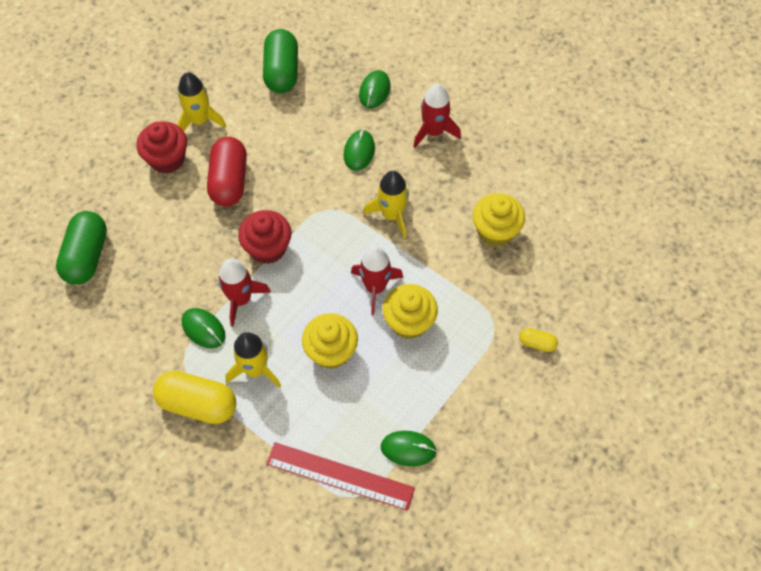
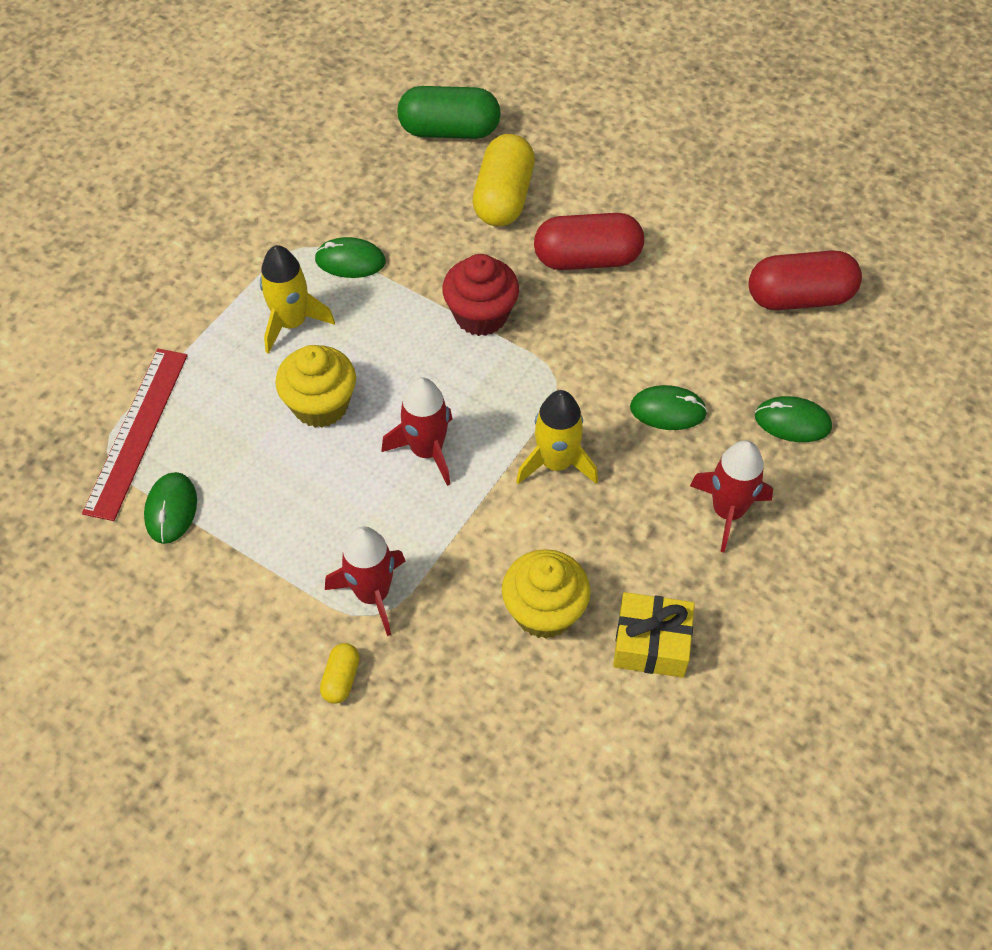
camera: 85 degrees right, 5 degrees down
red cupcake [137,122,187,174] -> none
yellow capsule [153,371,236,424] -> yellow capsule moved to [472,134,535,226]
yellow rocket [177,72,226,131] -> none
green mouse [182,308,225,348] -> green mouse turned 60 degrees clockwise [315,237,386,278]
red rocket [218,258,271,327] -> red rocket moved to [325,526,406,636]
green capsule [263,29,298,93] -> red capsule [749,250,862,310]
yellow cupcake [382,284,438,339] -> none
none -> yellow gift [613,592,695,678]

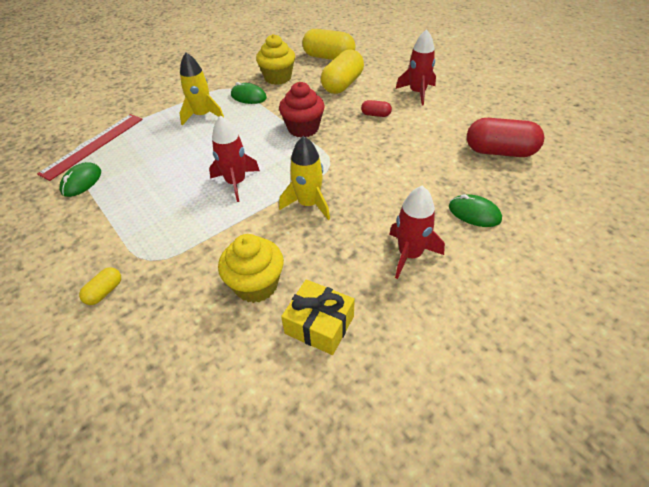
camera: 20 degrees right, 10 degrees down
yellow cupcake [275,345,356,428] -> yellow cupcake moved to [256,34,295,85]
red rocket [325,526,406,636] -> red rocket moved to [396,29,436,105]
green capsule [397,86,501,139] -> yellow capsule [302,29,355,60]
red capsule [534,213,644,270] -> red capsule [361,100,392,117], size x0.47
green mouse [630,385,708,430] -> none

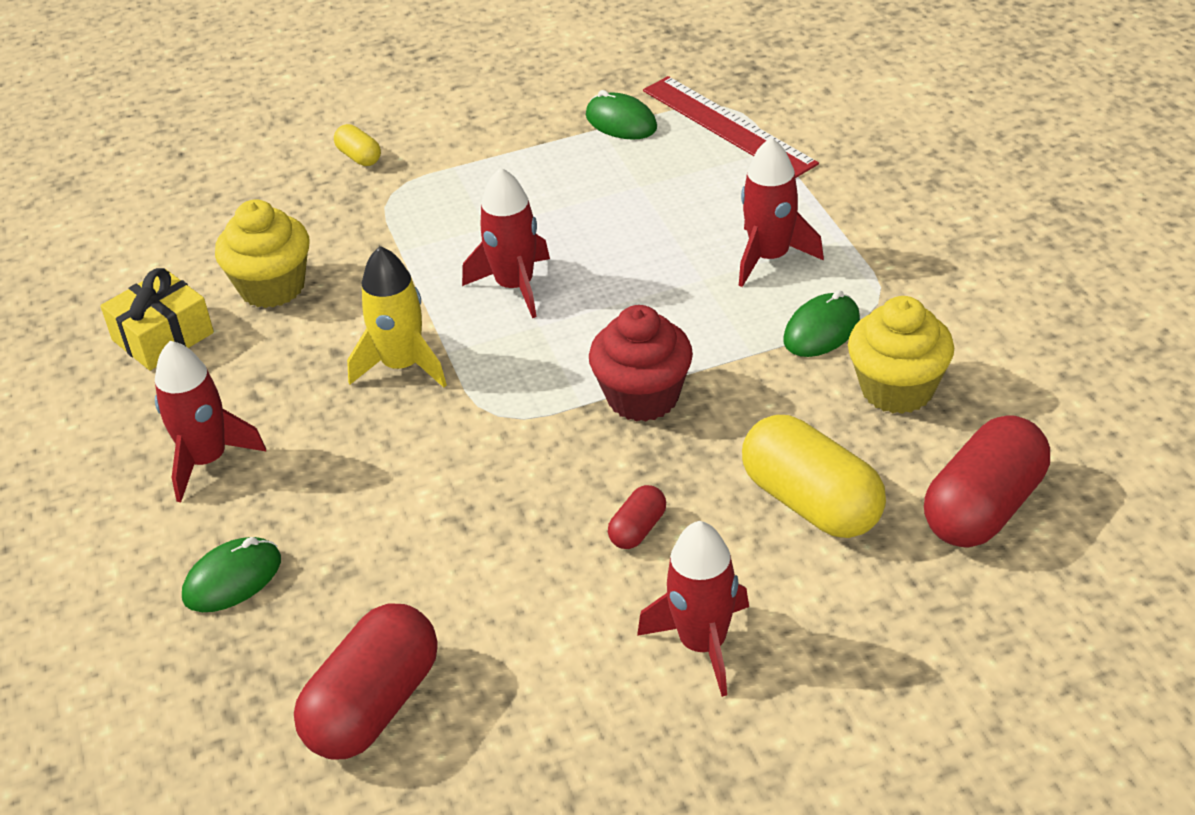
camera: 110 degrees right, 5 degrees down
yellow rocket [179,53,224,126] -> red rocket [739,138,824,287]
yellow capsule [302,29,355,60] -> red capsule [924,415,1050,548]

